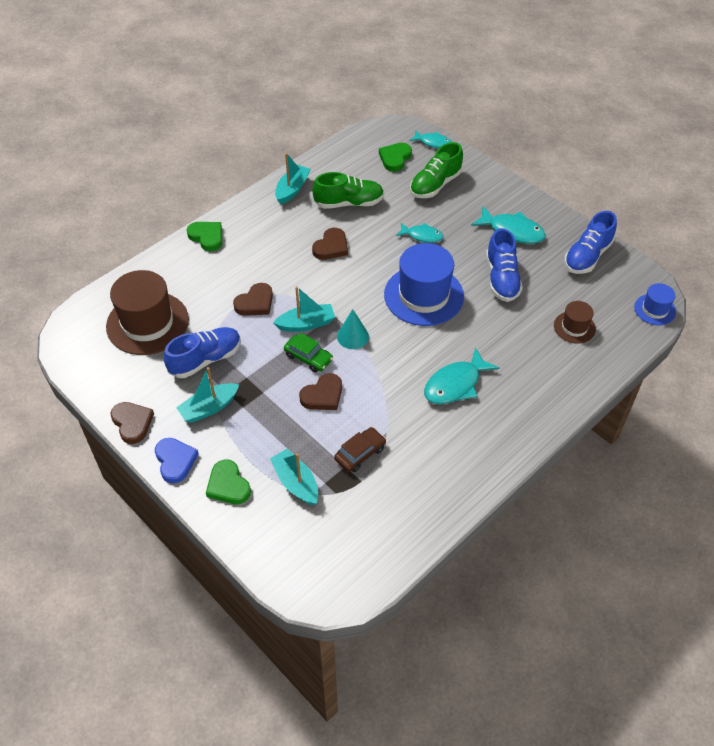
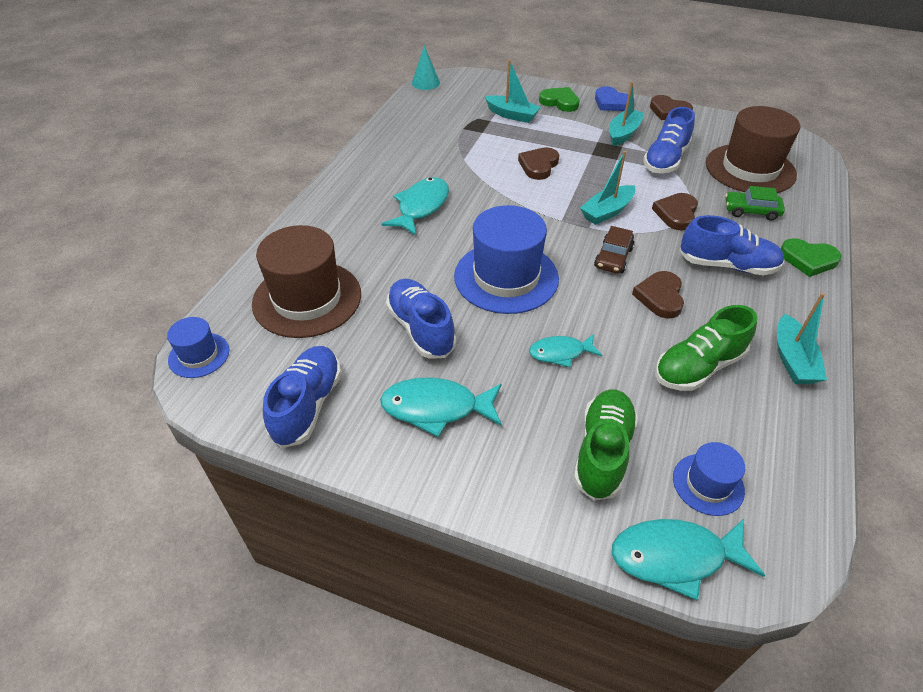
camera: 155 degrees right, 5 degrees down
green car [284,333,333,373] -> green car moved to [725,186,785,221]
brown car [334,427,386,472] -> brown car moved to [594,226,634,273]
turquoise cone [337,309,369,349] -> turquoise cone moved to [412,45,440,90]
green heart [379,143,412,172] -> blue hat [673,442,745,516]
turquoise fish [409,130,451,148] -> turquoise fish [612,519,765,601], size x1.59
brown hat [554,301,596,344] -> brown hat [252,225,361,338], size x1.97
none -> blue shoe [680,215,785,275]

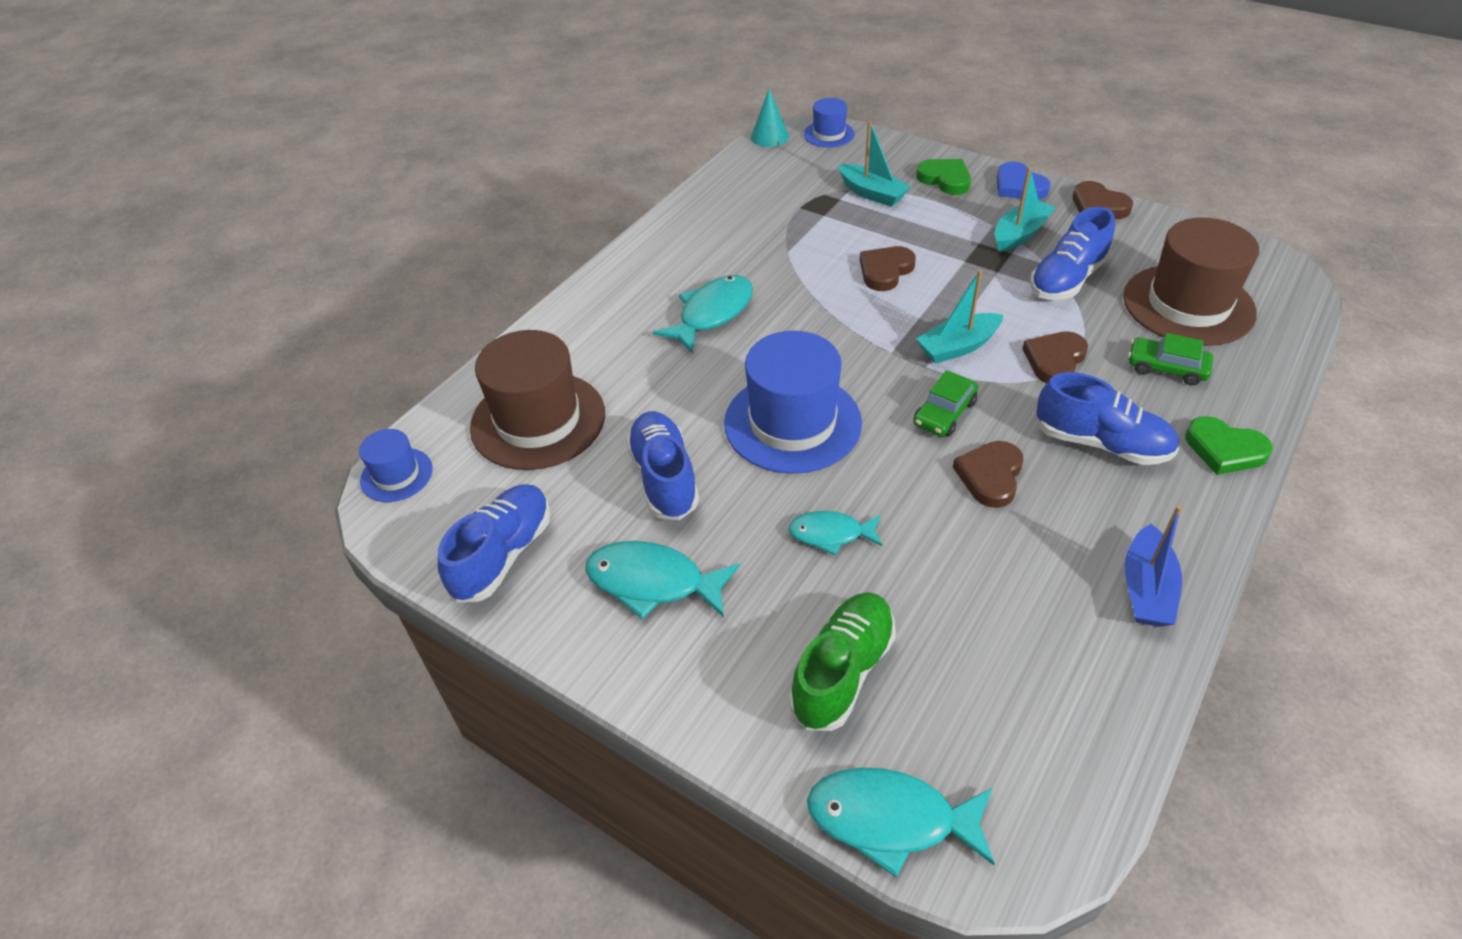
camera: 15 degrees right, 0 degrees up
brown car [594,226,634,273] -> green car [913,370,978,437]
green shoe [655,305,757,391] -> none
blue hat [673,442,745,516] -> blue hat moved to [804,98,855,148]
turquoise boat [777,293,827,384] -> blue boat [1125,505,1182,627]

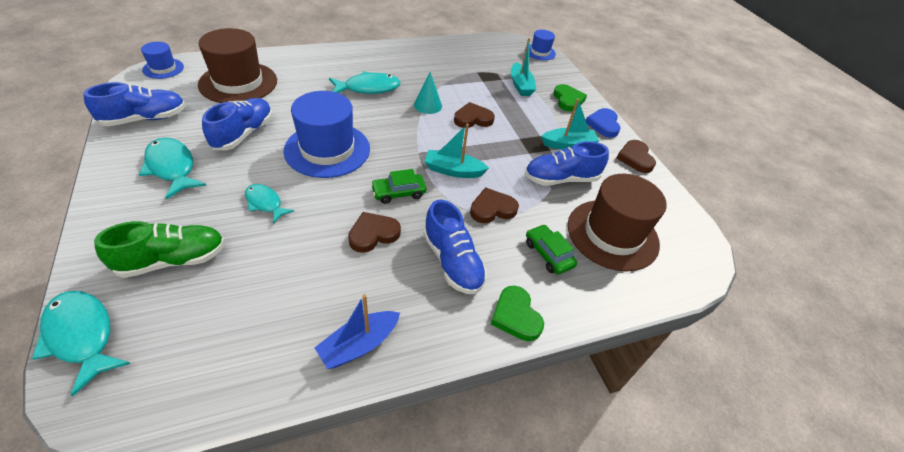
camera: 30 degrees right, 0 degrees up
turquoise cone [751,89,789,147] -> turquoise cone moved to [414,72,442,114]

